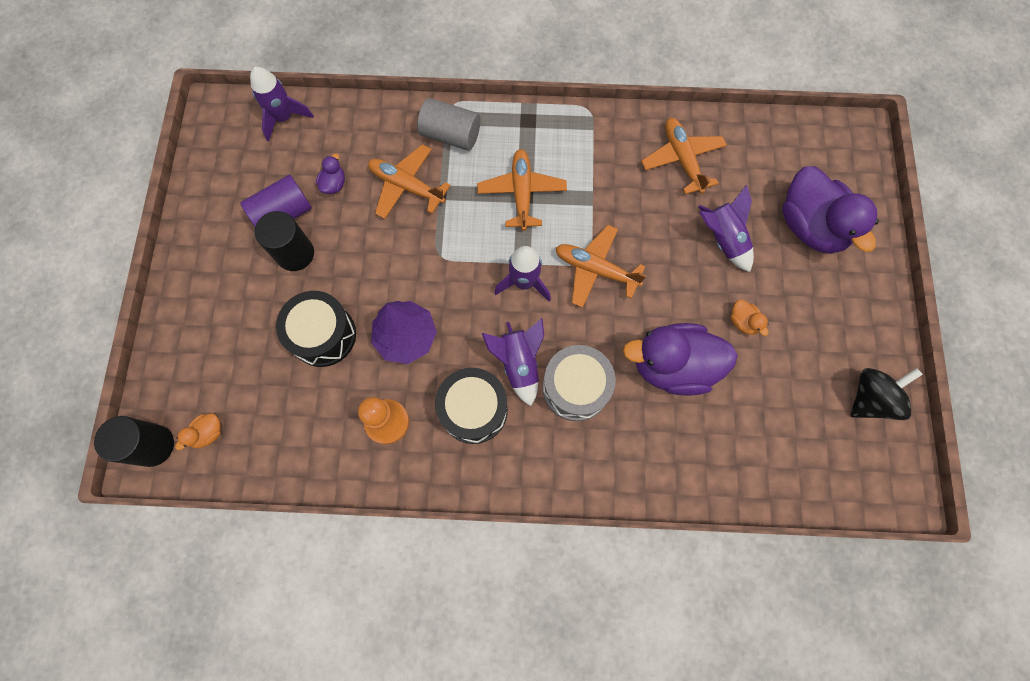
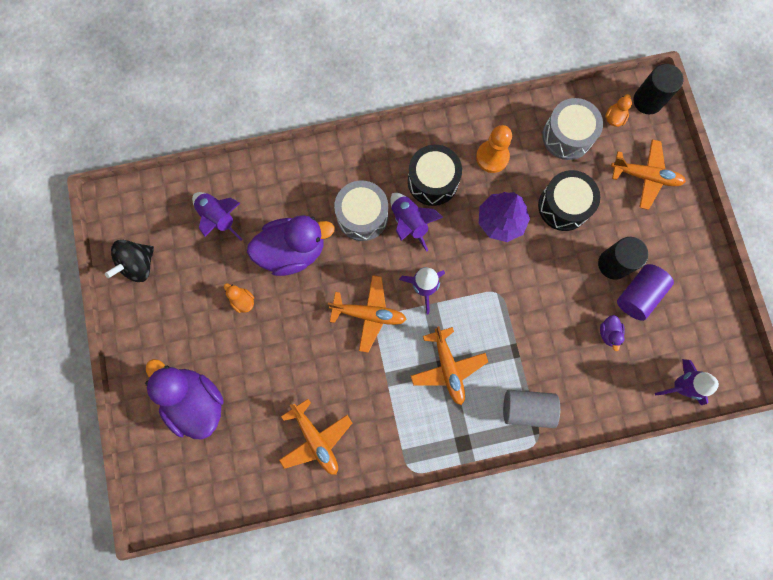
camera: 165 degrees right, 5 degrees up
orange plane [368,144,451,219] -> orange plane moved to [611,139,686,210]
purple rocket [698,184,754,272] -> purple rocket moved to [192,192,243,241]
none -> grey drum [542,98,603,160]

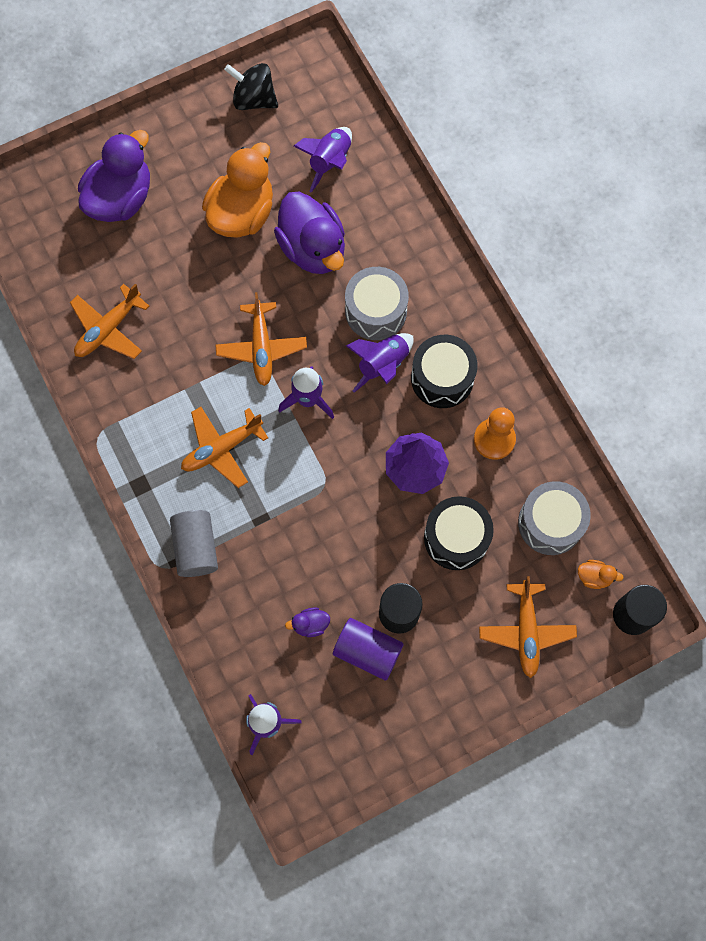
camera: 75 degrees right, 5 degrees down
orange duck [224,283,254,313] -> orange duck [202,142,273,238], size x2.44

